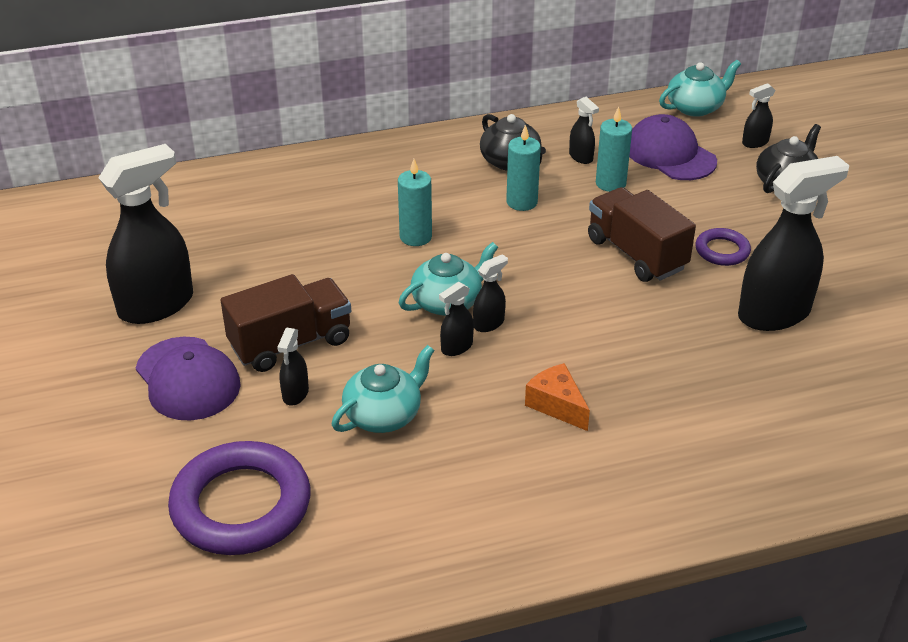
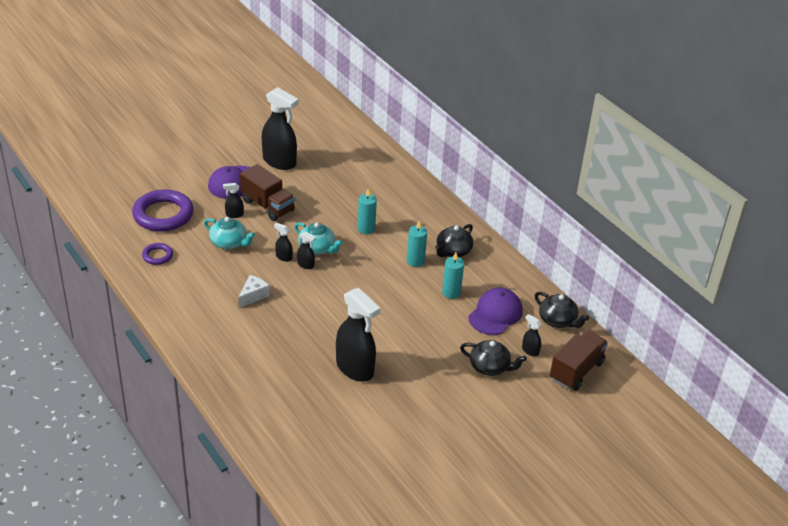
camera: 70 degrees right, 0 degrees up
orange cheese [525,363,590,431] -> white cheese [238,275,270,308]
black spray bottle [569,96,599,164] -> none
brown truck [588,187,696,282] -> brown truck moved to [550,330,608,391]
turquoise teapot [659,60,741,117] -> black teapot [535,292,589,328]
purple ring [695,228,751,266] -> purple ring moved to [142,243,173,265]

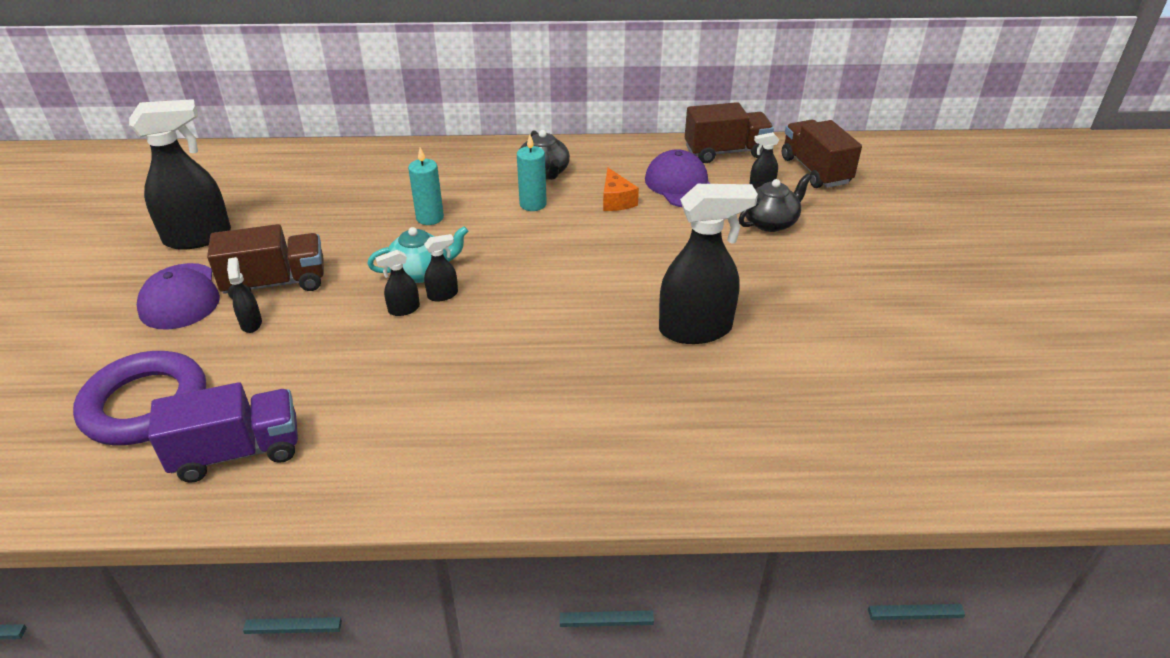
camera: 55 degrees left, 0 degrees up
purple ring [142,243,173,265] -> purple truck [148,382,298,483]
turquoise teapot [204,217,255,249] -> none
black spray bottle [223,183,244,218] -> black spray bottle turned 135 degrees clockwise [227,257,262,333]
white cheese [238,275,270,308] -> none
turquoise candle [442,252,464,299] -> orange cheese [603,168,639,211]
black teapot [535,292,589,328] -> brown truck [685,102,774,163]

